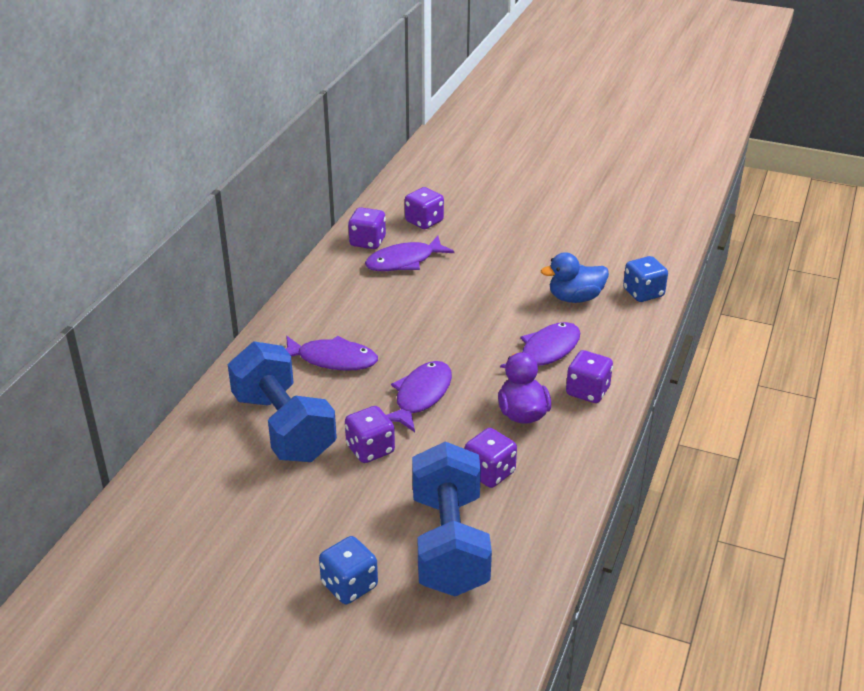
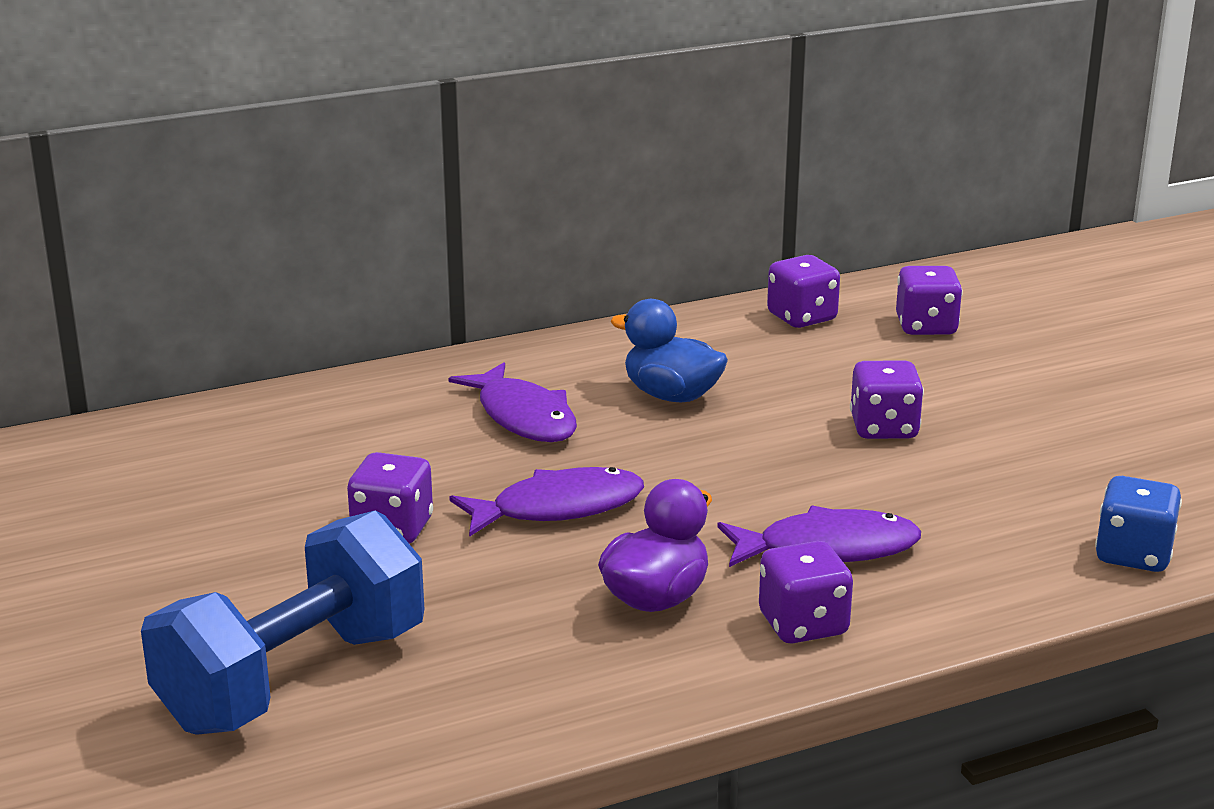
camera: 45 degrees right, 10 degrees down
blue dumbbell [228,341,337,462] -> none
blue dice [319,536,378,604] -> none
purple fish [365,236,455,271] -> none
purple dice [465,428,517,488] -> purple dice moved to [850,360,924,439]
blue duck [541,252,609,303] -> blue duck moved to [610,299,728,402]

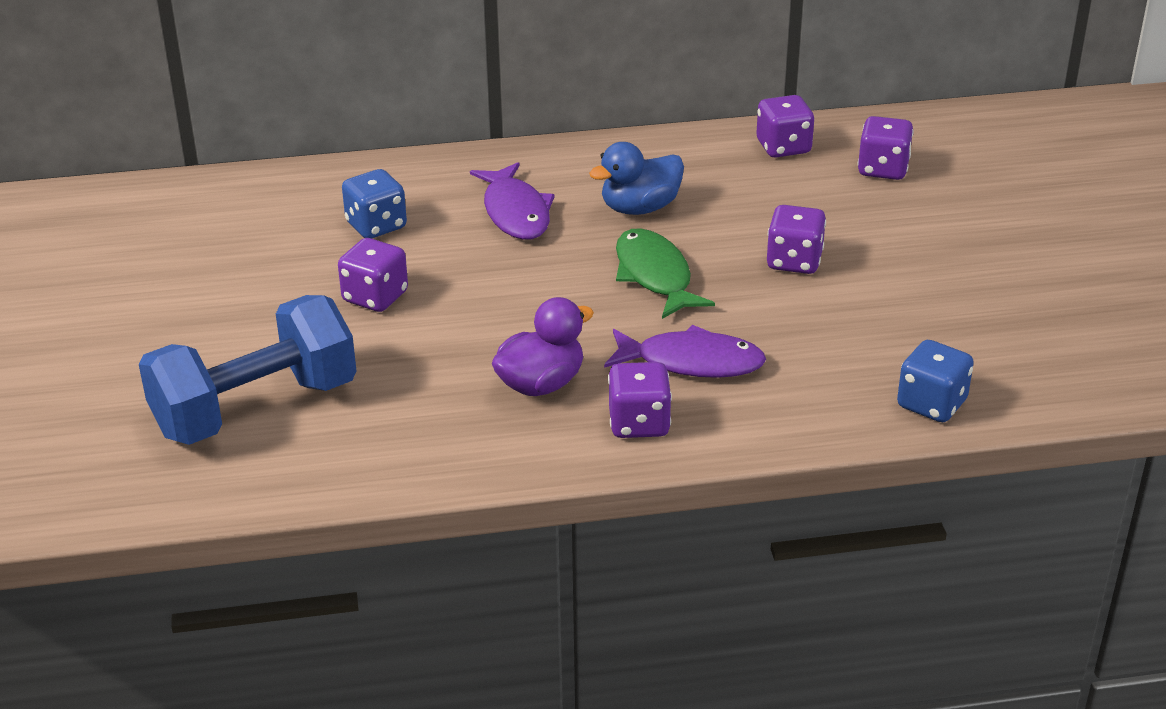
camera: 15 degrees right, 10 degrees up
purple fish [449,467,644,537] -> none
blue duck [610,299,728,402] -> blue duck turned 75 degrees counterclockwise [589,142,684,215]
none -> blue dice [342,169,407,239]
none -> green fish [616,228,715,319]

